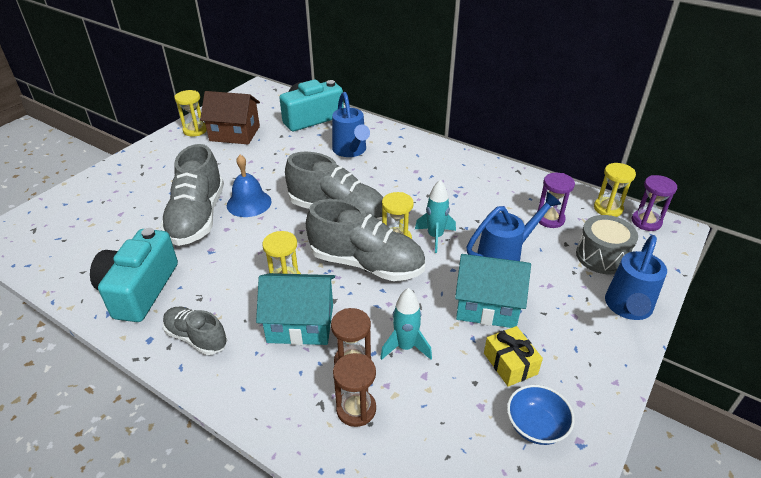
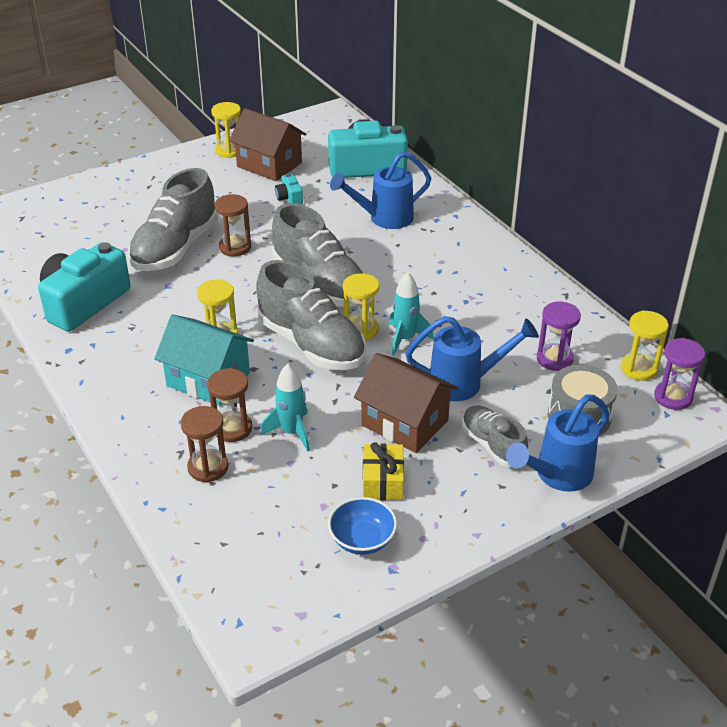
camera: 25 degrees right, 0 degrees up
grey shoe [163,307,227,355] -> grey shoe moved to [462,405,528,467]
blue bell [227,155,271,217] -> brown hourglass [215,194,251,256]
blue watering can [332,92,370,157] -> blue watering can turned 60 degrees clockwise [330,151,431,229]
turquoise house [455,254,531,328] -> brown house [354,353,458,453]
none -> turquoise camera [275,173,303,204]

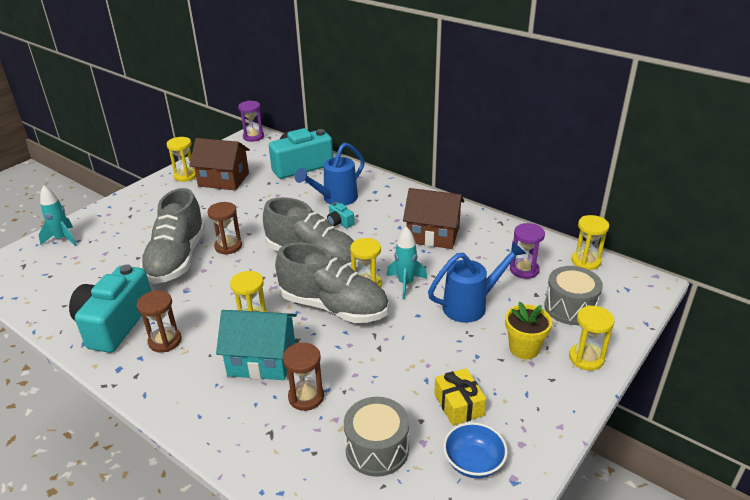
camera: 20 degrees left, 5 degrees down
brown hourglass [181,406,228,483] -> brown hourglass moved to [137,290,182,352]
turquoise rocket [261,364,310,452] -> turquoise rocket moved to [38,185,77,246]
turquoise camera [275,173,303,204] -> turquoise camera moved to [327,202,354,228]
brown house [354,353,458,453] -> brown house moved to [403,188,464,249]
grey shoe [462,405,528,467] -> yellow flower pot [505,302,552,359]
blue watering can [506,394,610,492] -> yellow hourglass [569,305,615,371]
purple hourglass [654,338,705,410] -> purple hourglass moved to [238,101,264,142]
none -> grey drum [344,397,409,477]

